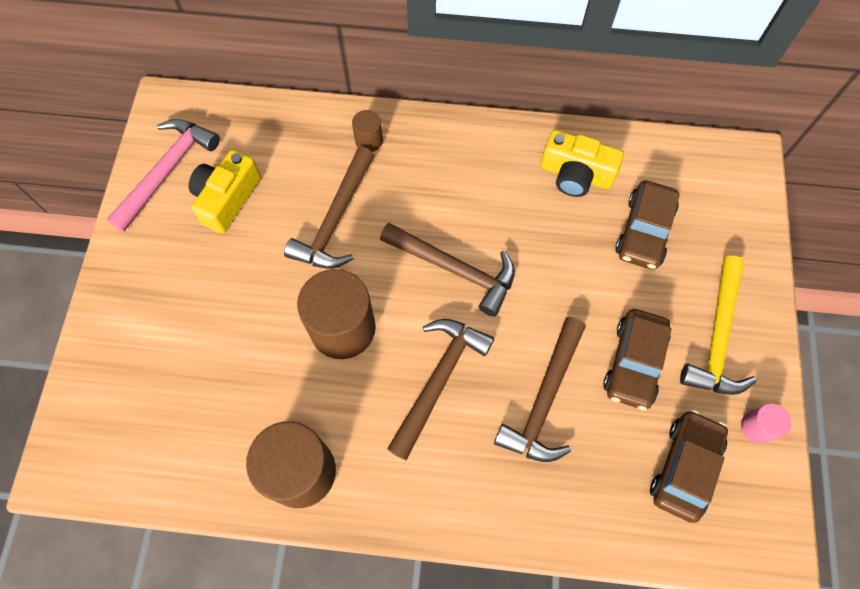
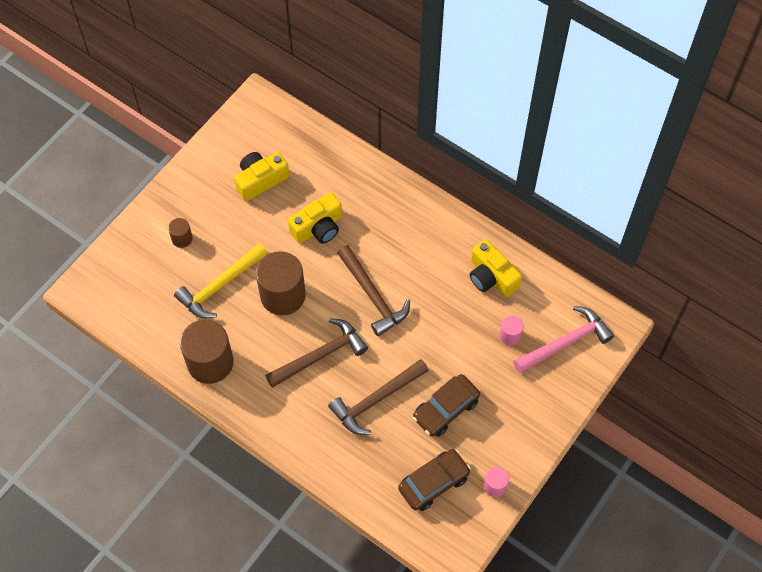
camera: 30 degrees right, 5 degrees down
pink hammer [107,119,220,232] -> pink hammer moved to [513,306,614,373]
brown hammer [284,147,374,269] -> yellow camera [288,192,342,244]
brown cylinder [352,110,383,152] -> brown cylinder moved to [168,218,193,248]
brown car [615,180,680,270] -> pink cylinder [500,316,524,345]
yellow hammer [680,256,757,395] -> yellow hammer moved to [174,243,268,318]

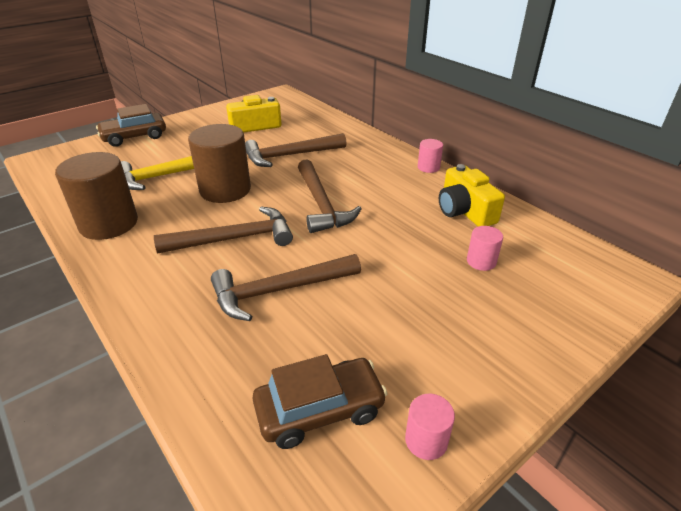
camera: 15 degrees right, 25 degrees down
brown cylinder [168,218,193,248] -> none
yellow camera [288,192,342,244] -> brown hammer [245,133,346,167]
brown car [413,374,480,437] -> brown car moved to [96,104,166,147]
pink hammer [513,306,614,373] -> none
none -> pink cylinder [418,139,443,173]

